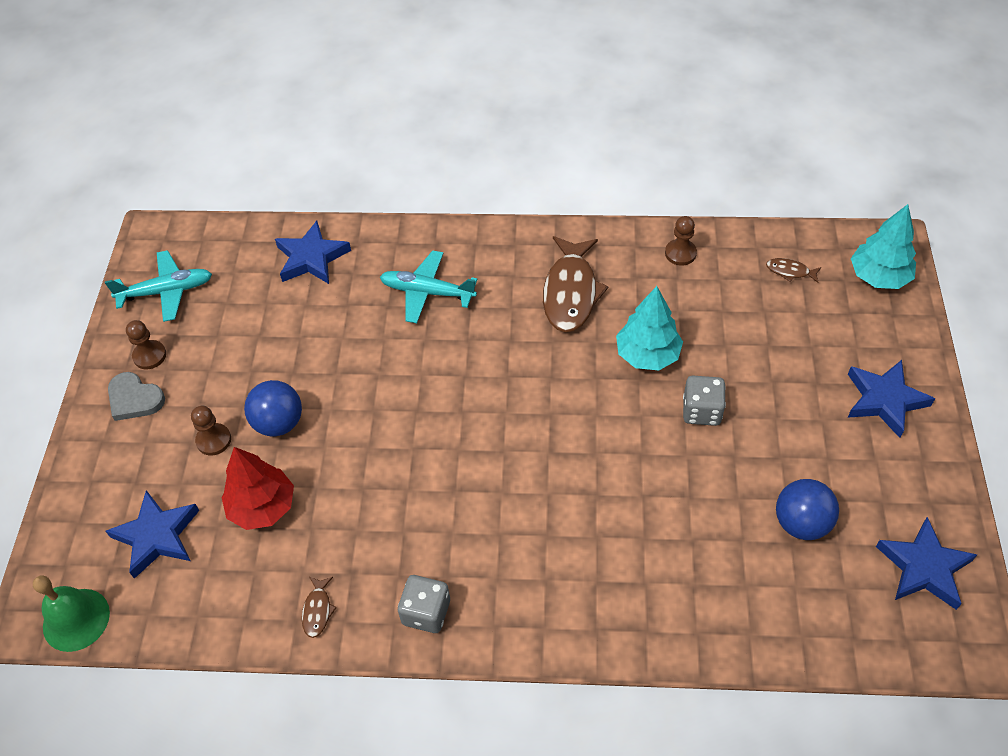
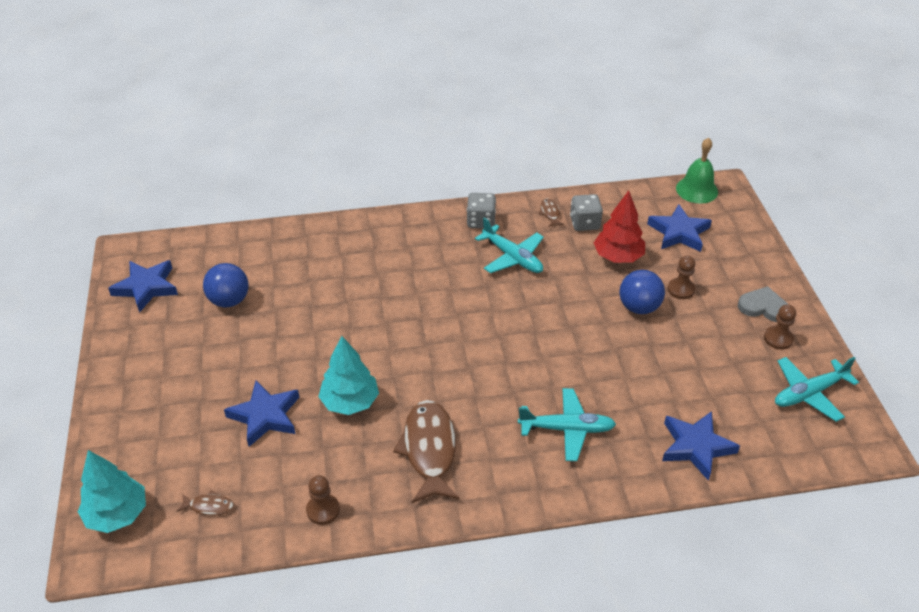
camera: 165 degrees right, 10 degrees down
grey dice [683,376,726,426] -> grey dice moved to [570,194,603,231]
blue star [848,360,935,438] -> blue star moved to [224,381,299,447]
none -> turquoise plane [475,217,544,273]

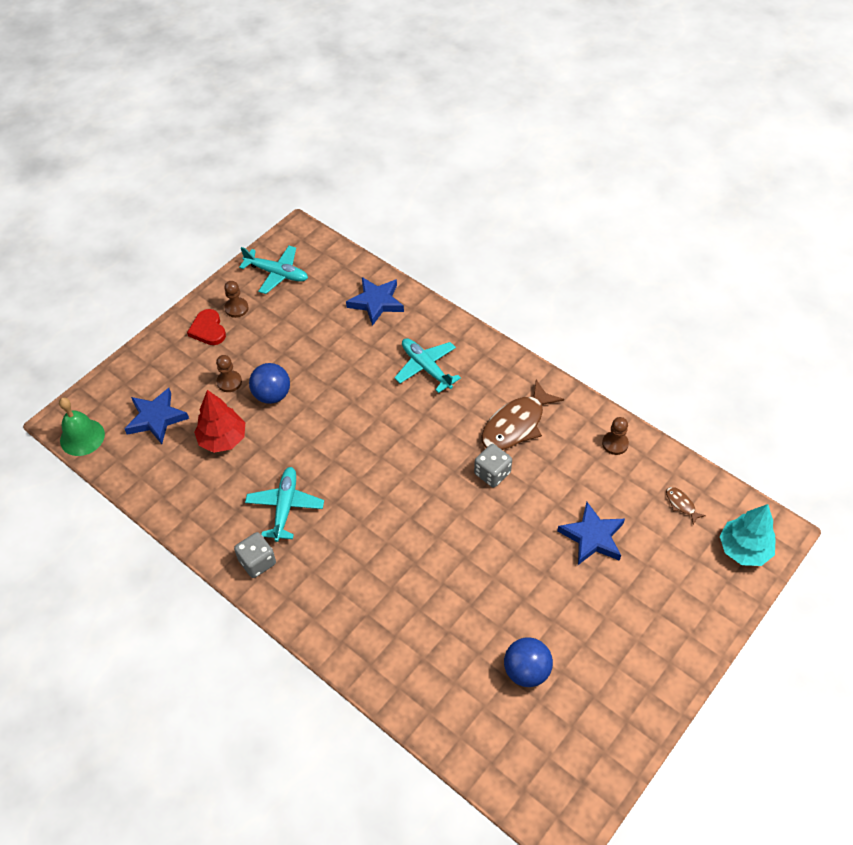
camera: 130 degrees left, 10 degrees up
blue star [108,260,178,313] -> none
turquoise tree [318,336,379,415] -> none
brown fish [539,198,564,227] -> none
grey dice [570,194,603,231] -> grey dice moved to [474,444,512,487]
grey heart [738,286,788,322] -> red heart [187,309,226,345]

